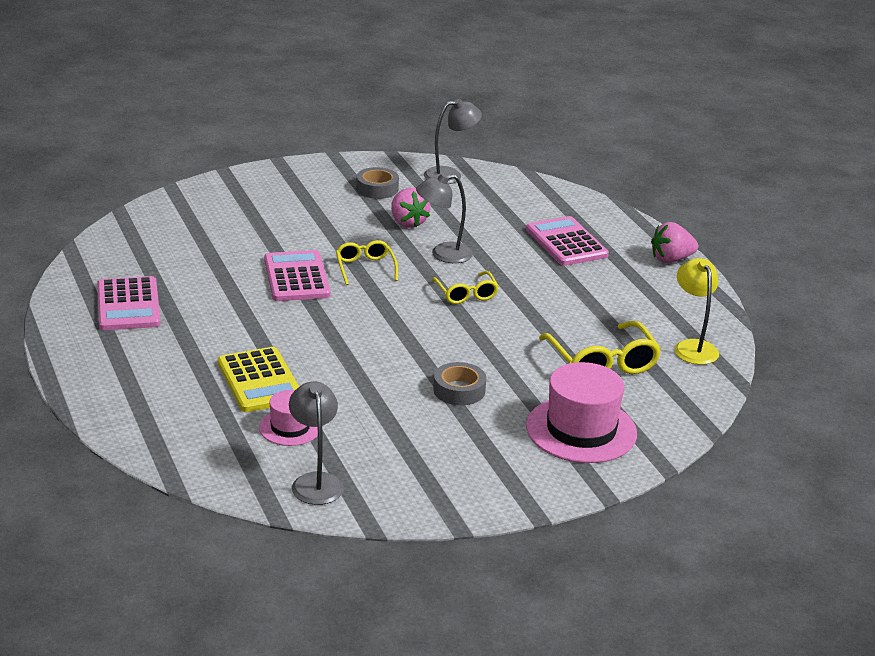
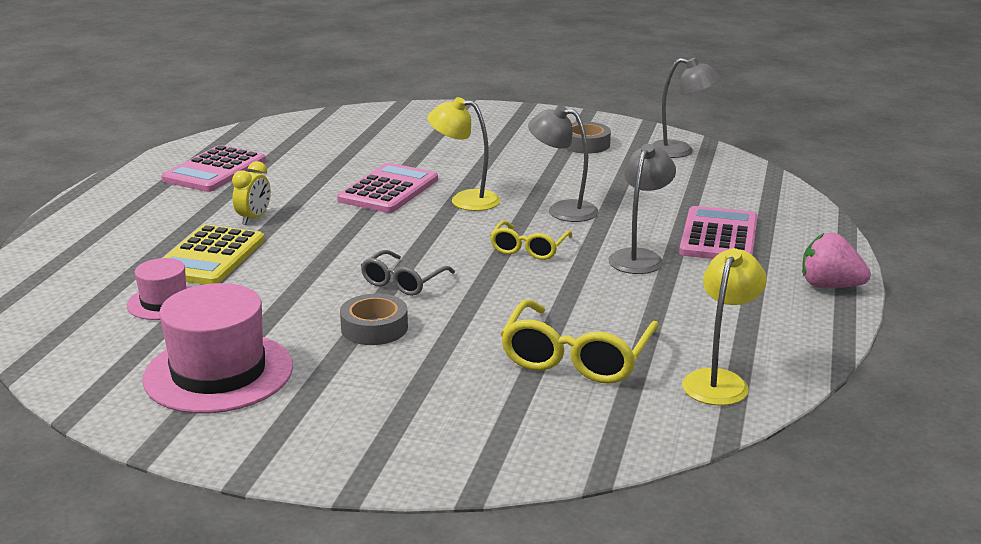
camera: 40 degrees right, 5 degrees down
grey lamp [289,381,344,505] -> grey lamp moved to [609,144,676,274]
yellow glasses [336,240,398,285] -> yellow lamp [428,97,500,211]
pink strawberry [391,188,430,228] -> none
pink hat [526,362,637,463] -> pink hat moved to [142,283,293,413]
none -> yellow clock [232,161,271,225]
none -> grey glasses [361,250,455,296]

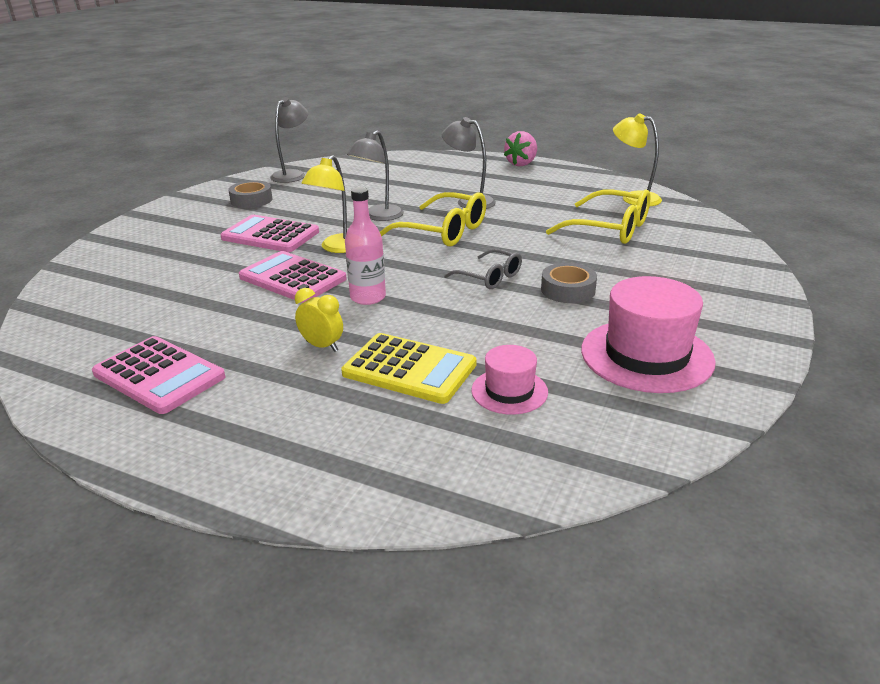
camera: 80 degrees left, 5 degrees up
yellow glasses [490,221,572,260] -> yellow glasses [380,192,486,246], size x1.64
pink calculator [679,206,758,259] -> pink calculator moved to [220,215,319,252]
none -> pink bottle [345,187,386,305]

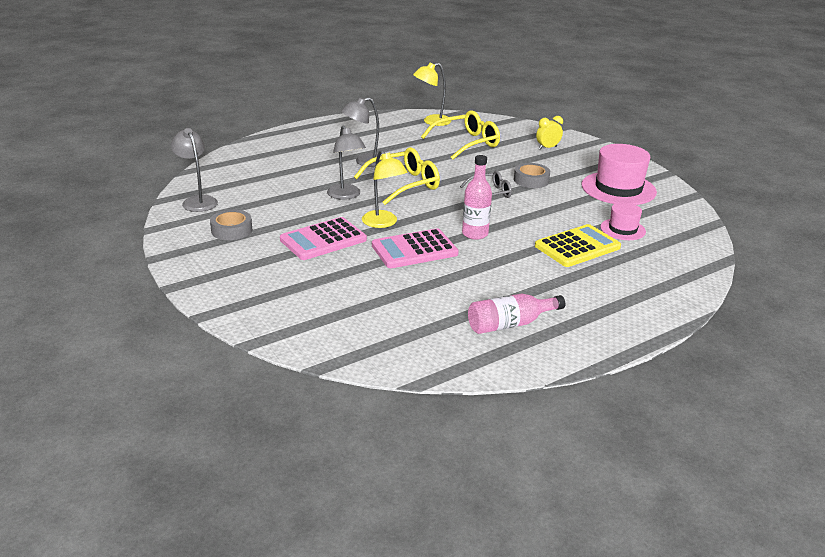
camera: 60 degrees left, 0 degrees up
pink calculator [92,336,225,414] -> pink bottle [468,293,565,334]
yellow clock [295,288,343,352] -> yellow clock moved to [536,116,563,150]
pink strawberry [504,131,537,166] -> none

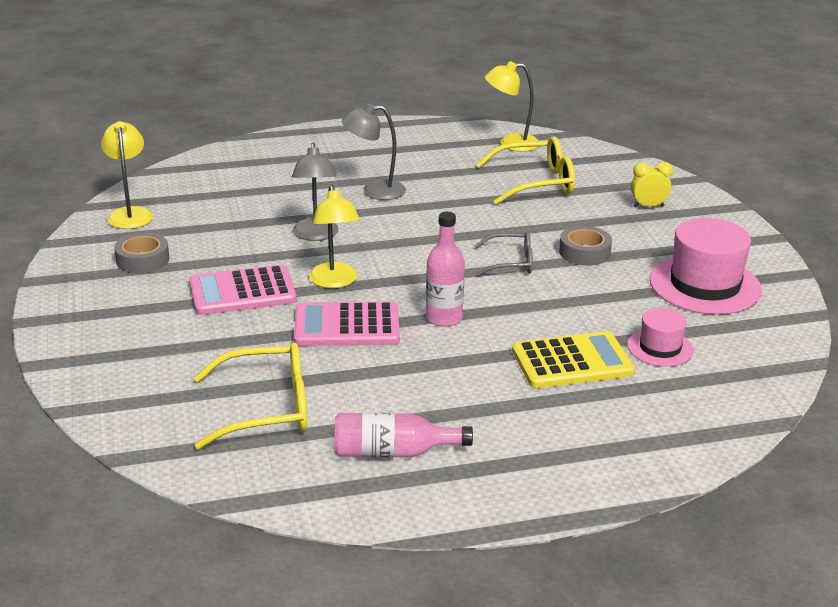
camera: 20 degrees right, 0 degrees up
grey lamp [171,128,218,212] -> yellow lamp [101,121,153,229]
yellow glasses [354,147,440,205] -> yellow glasses moved to [194,343,307,449]

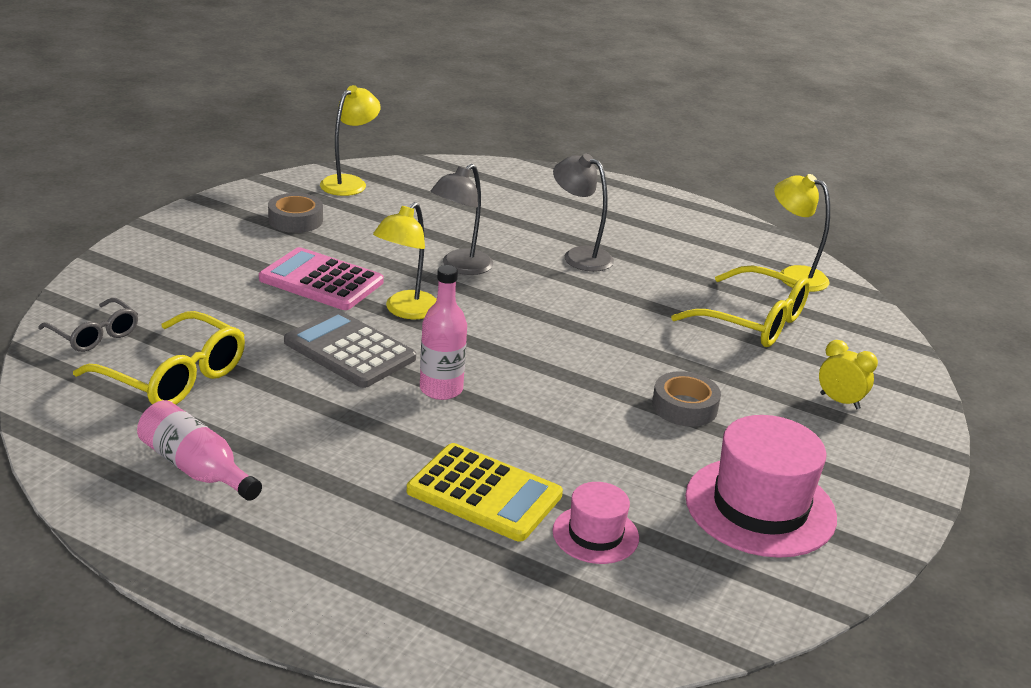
camera: 40 degrees right, 0 degrees up
pink calculator [294,301,400,346] -> grey calculator [284,310,416,388]
grey glasses [475,231,533,276] -> grey glasses moved to [38,298,138,352]

